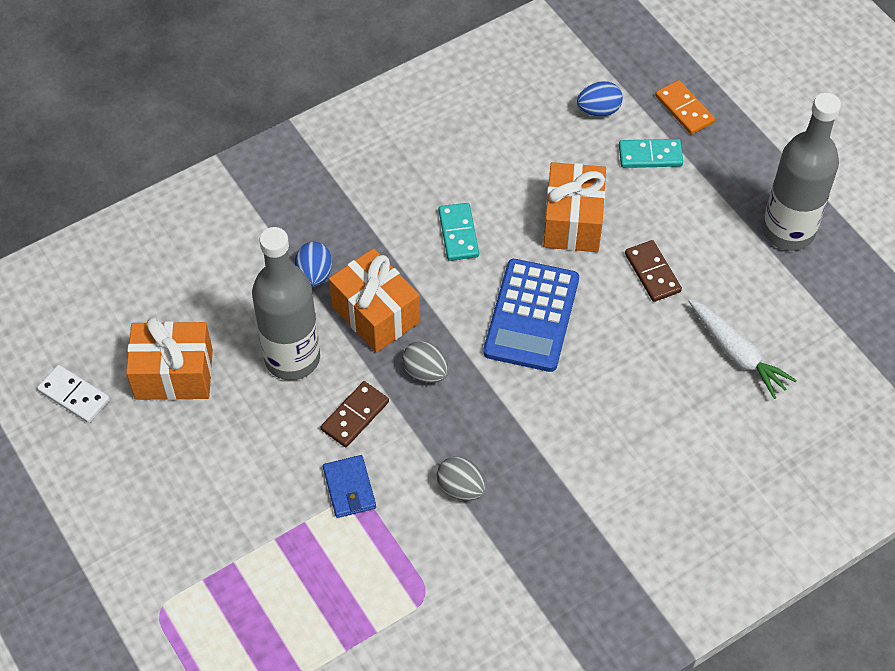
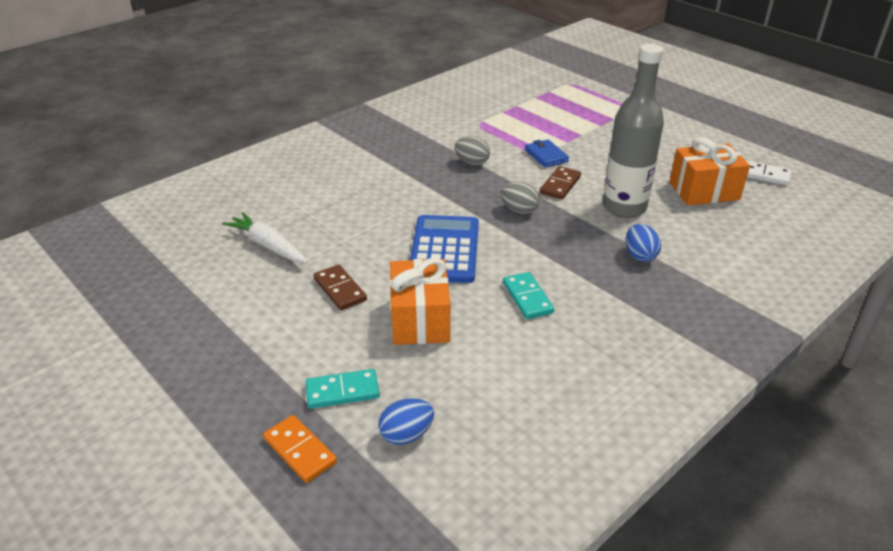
camera: 170 degrees right, 20 degrees down
orange gift [329,248,420,353] -> none
grey bottle [762,93,841,251] -> none

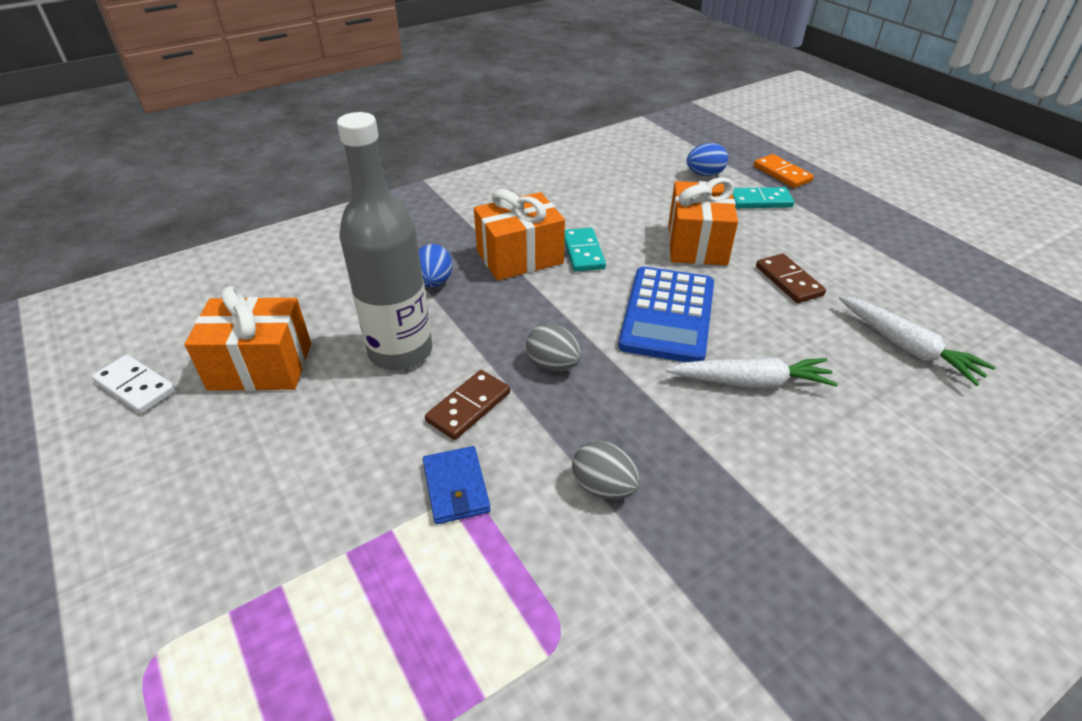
camera: 170 degrees left, 5 degrees up
none -> orange gift [474,189,565,281]
none -> white carrot [666,357,838,388]

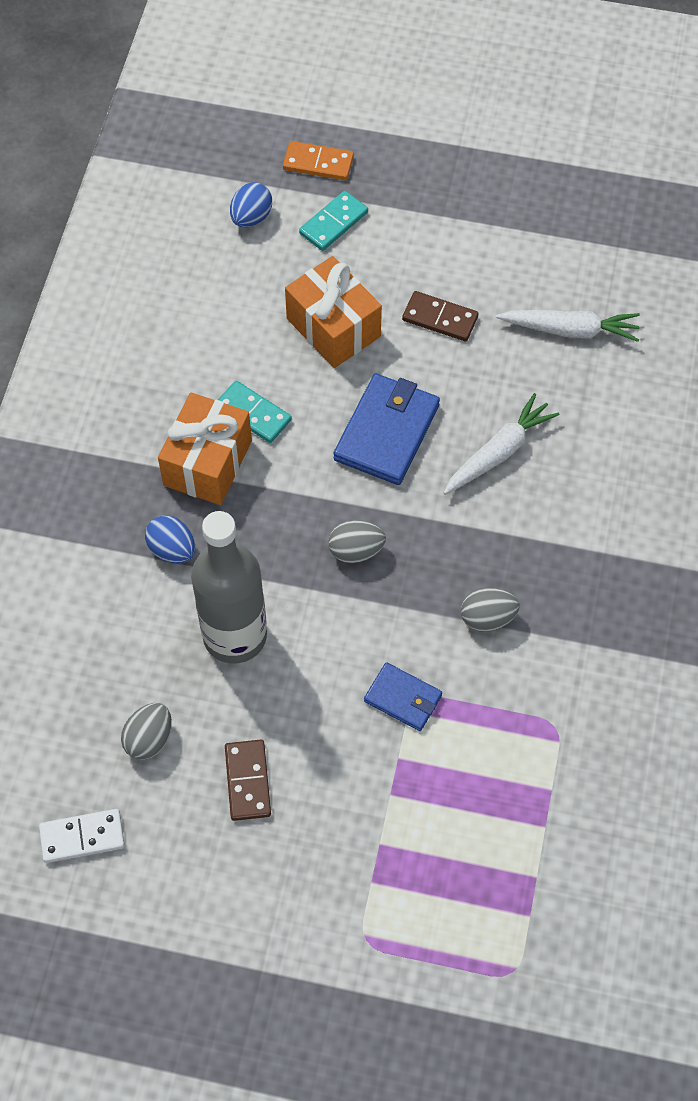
camera: 45 degrees left, 20 degrees up
orange gift [185,286,311,391] -> grey egg [121,703,172,760]
brown domino [425,370,510,440] -> brown domino moved to [225,740,271,821]
blue calculator [618,267,714,362] -> blue wallet [333,374,440,485]

